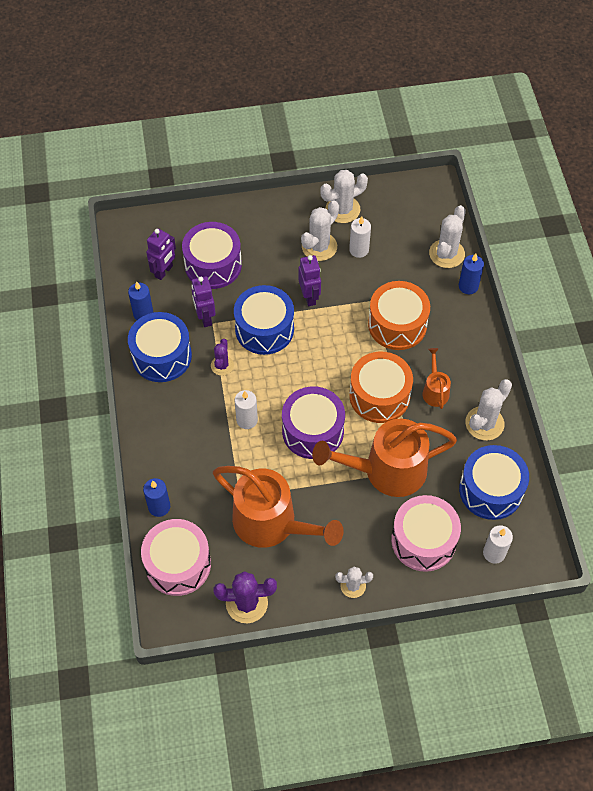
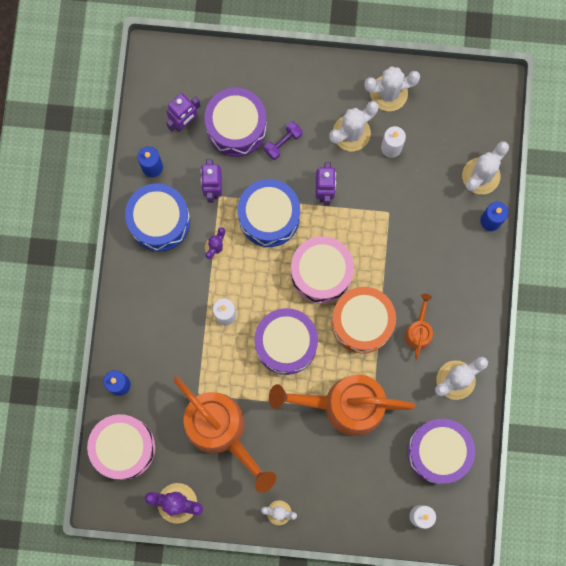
camera: 15 degrees right, 20 degrees up
orange drum [368,281,430,350] -> none
pink drum [391,495,461,572] -> pink drum moved to [291,236,354,304]
blue drum [459,445,529,520] -> purple drum [407,419,475,484]
none -> purple dumbbell [264,121,303,160]

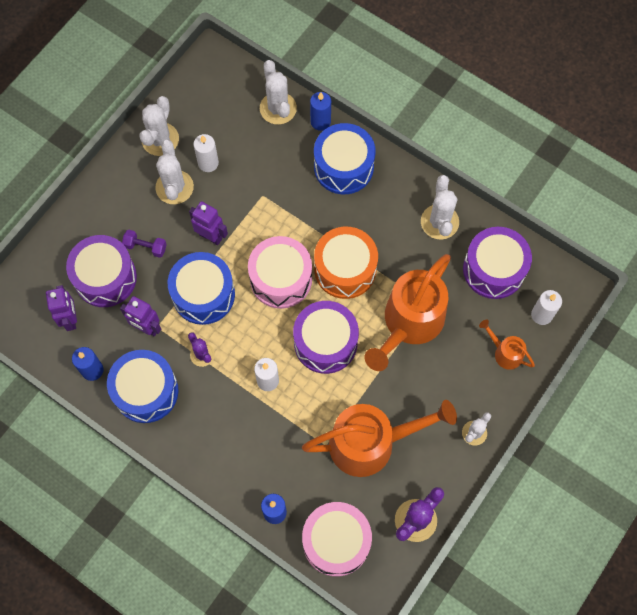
camera: 60 degrees left, 10 degrees down
purple dumbbell [264,121,303,160] -> purple dumbbell turned 60 degrees counterclockwise [122,230,167,258]
orange watering can [404,294,433,359] -> orange watering can moved to [479,320,535,370]
none -> blue drum [314,123,376,194]

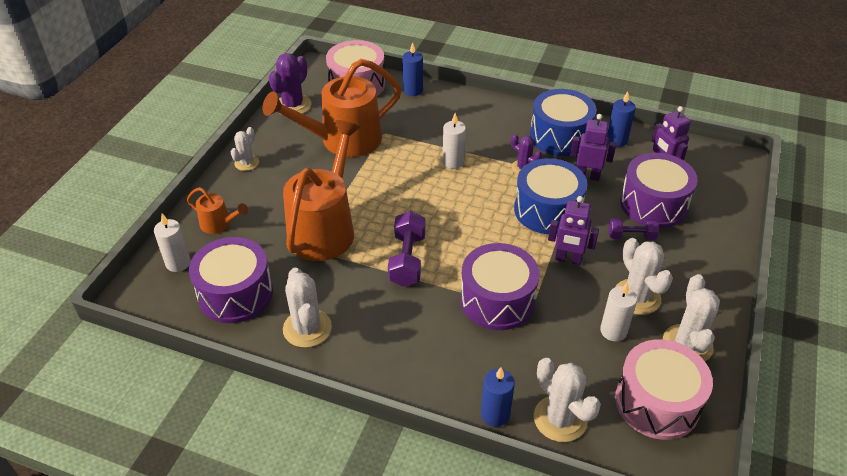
camera: 165 degrees right, 25 degrees down
pink drum [248,236,312,309] -> pink drum moved to [615,339,713,440]
purple drum [293,301,359,374] -> purple drum moved to [460,243,540,330]
blue drum [314,123,376,194] -> none
orange drum [314,227,378,299] -> purple dumbbell [388,211,425,287]

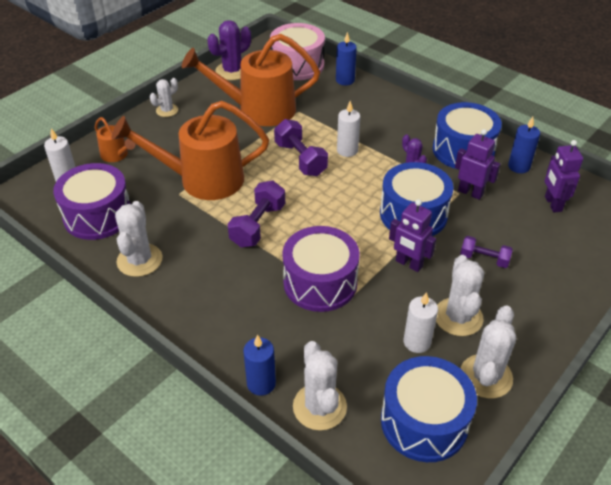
camera: 20 degrees right, 0 degrees up
orange watering can [283,120,360,261] -> orange watering can turned 135 degrees counterclockwise [112,101,269,200]
pink drum [615,339,713,440] -> blue drum [381,356,477,462]
purple drum [620,153,698,228] -> none
none -> purple dumbbell [274,119,328,176]

